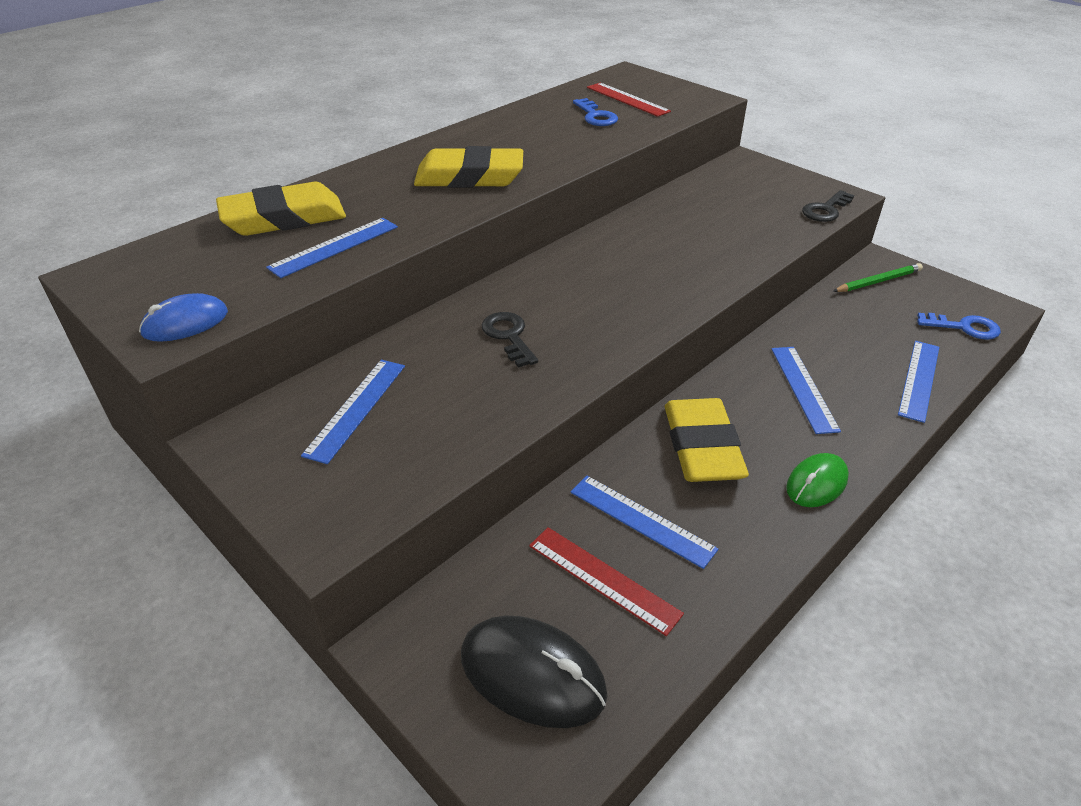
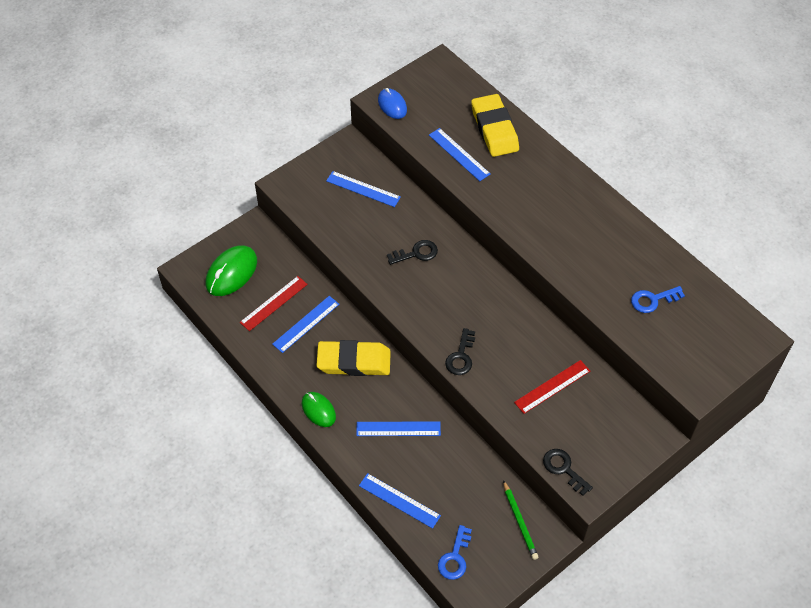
camera: 95 degrees right, 15 degrees up
yellow eraser [414,146,523,188] -> none
black mouse [461,615,607,728] -> green mouse [206,245,257,296]
red ruler [587,83,671,117] -> red ruler moved to [514,360,590,414]
none -> black key [445,328,475,375]

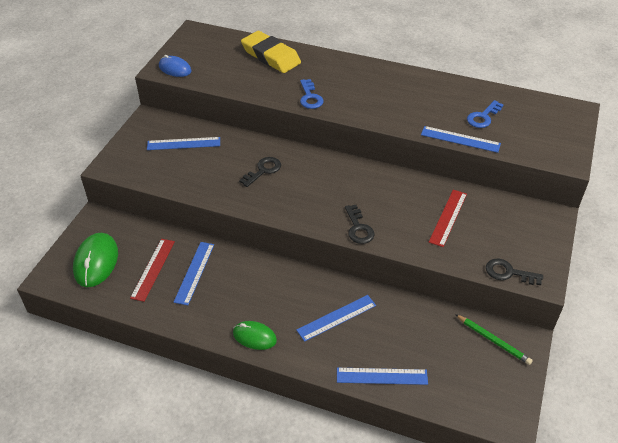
camera: 30 degrees left, 10 degrees down
yellow eraser [316,340,391,376] -> none
blue ruler [429,128,491,181] -> blue ruler moved to [421,126,501,153]
blue key [438,525,472,580] -> blue key moved to [300,79,324,109]

